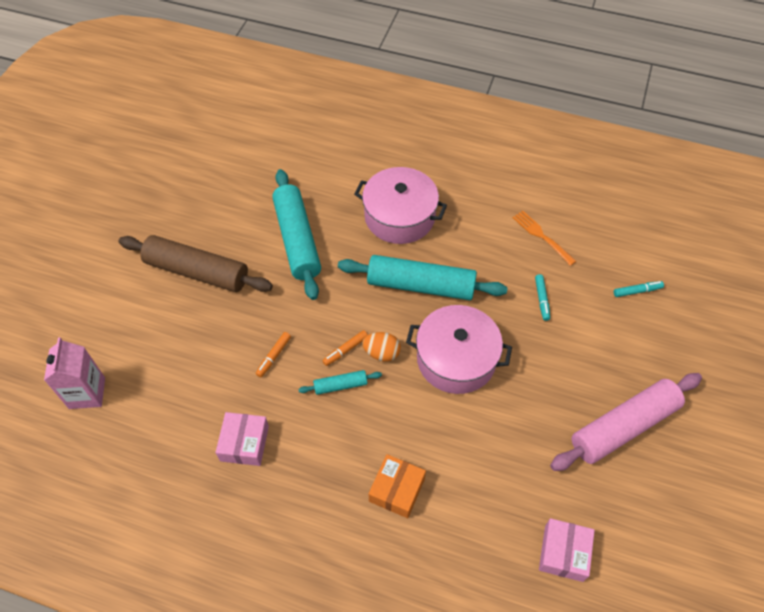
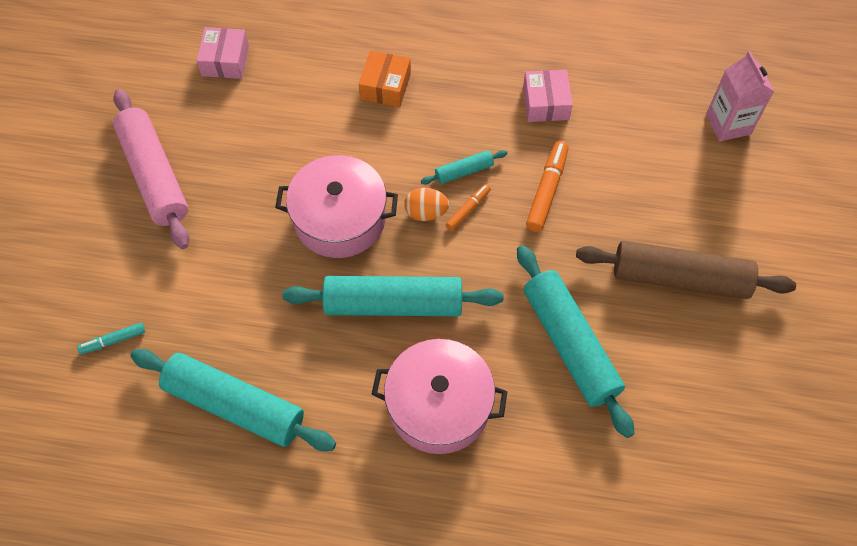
camera: 170 degrees right, 5 degrees up
orange marker [256,332,291,377] -> orange marker [526,141,568,232], size x1.69
orange fork [513,211,576,266] -> turquoise rolling pin [130,349,336,451]
turquoise marker [535,274,550,321] -> none
pink rolling pin [550,373,702,471] -> pink rolling pin turned 75 degrees counterclockwise [113,89,189,249]

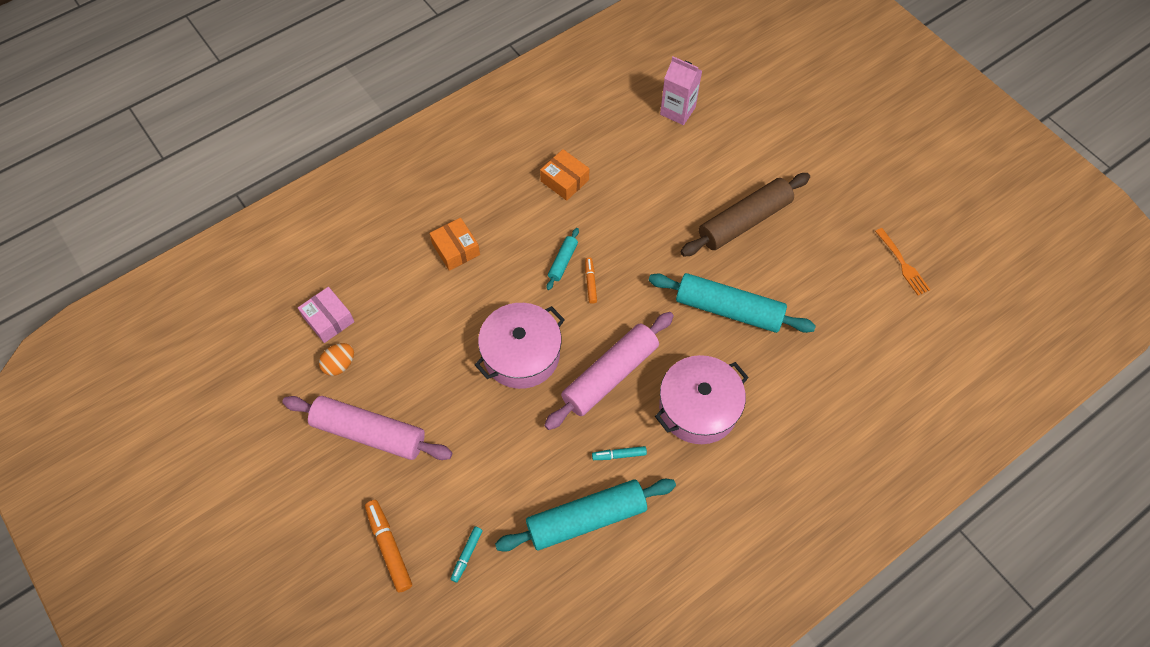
camera: 45 degrees left, 0 degrees up
turquoise rolling pin [282,276,503,316] -> pink rolling pin [544,312,674,430]
orange egg [404,188,449,221] -> orange egg moved to [319,343,354,376]
pink box [523,70,573,122] -> orange box [540,149,589,201]
orange marker [526,141,568,232] -> orange marker moved to [365,500,412,592]
none -> turquoise marker [592,446,647,460]
none -> orange fork [875,228,931,295]

